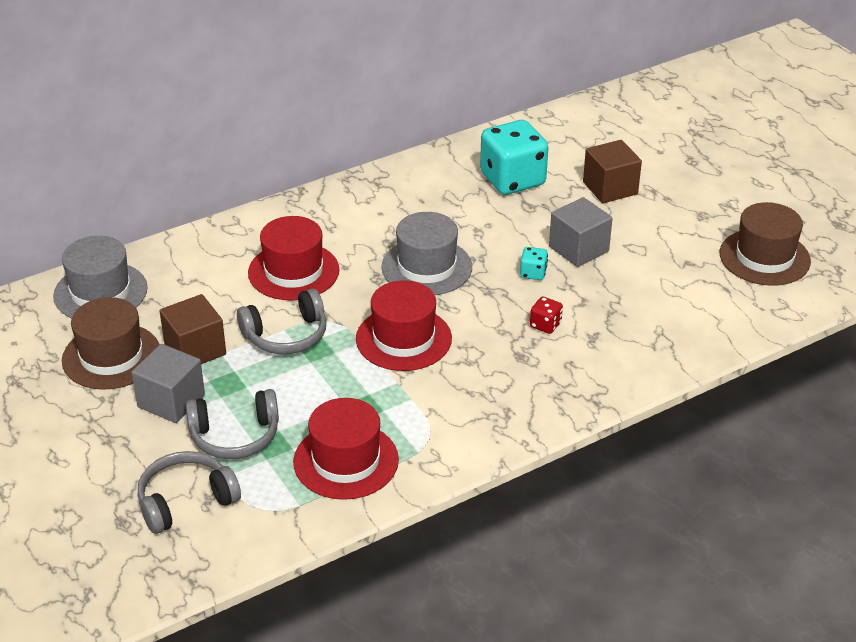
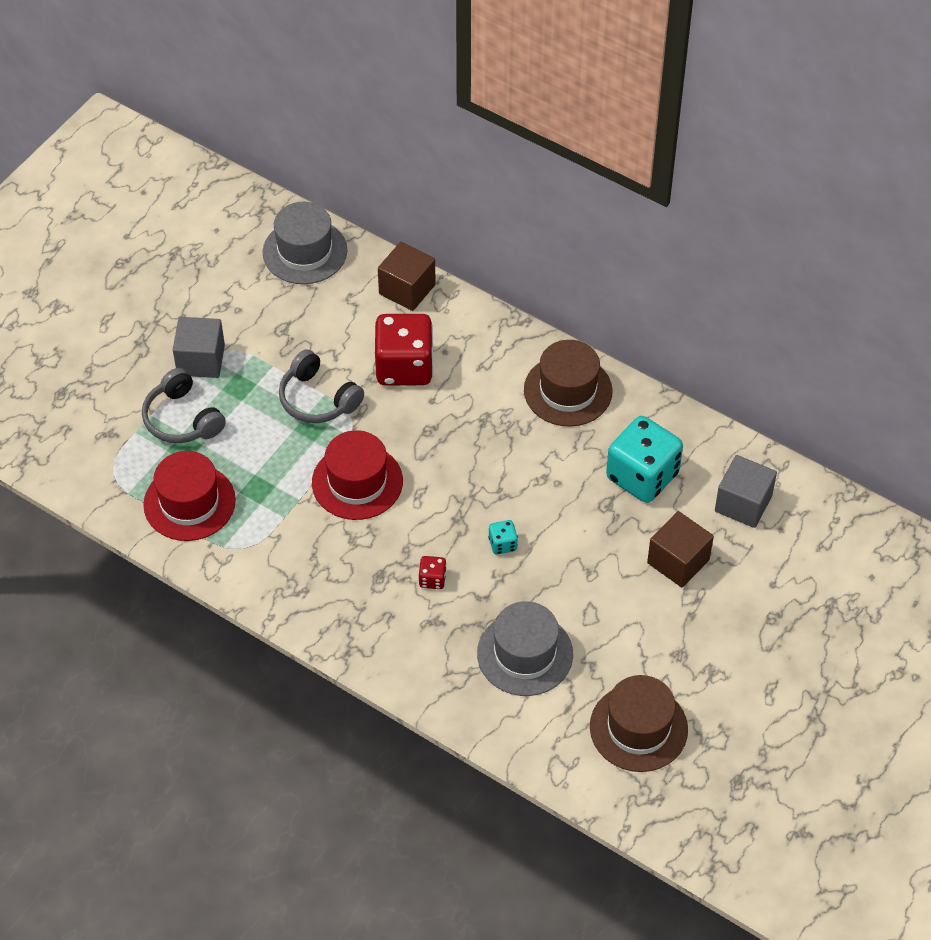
camera: 65 degrees right, 15 degrees up
brown hat [62,297,160,390] -> brown hat moved to [524,340,613,427]
grey headphones [138,451,241,534] -> none
brown cube [160,294,226,364] -> brown cube moved to [378,242,436,311]
red hat [248,216,339,301] -> red dice [375,314,433,386]
grey hat [381,212,472,295] -> grey hat moved to [477,601,573,696]
grey cube [549,197,613,267] -> grey cube moved to [715,455,777,528]

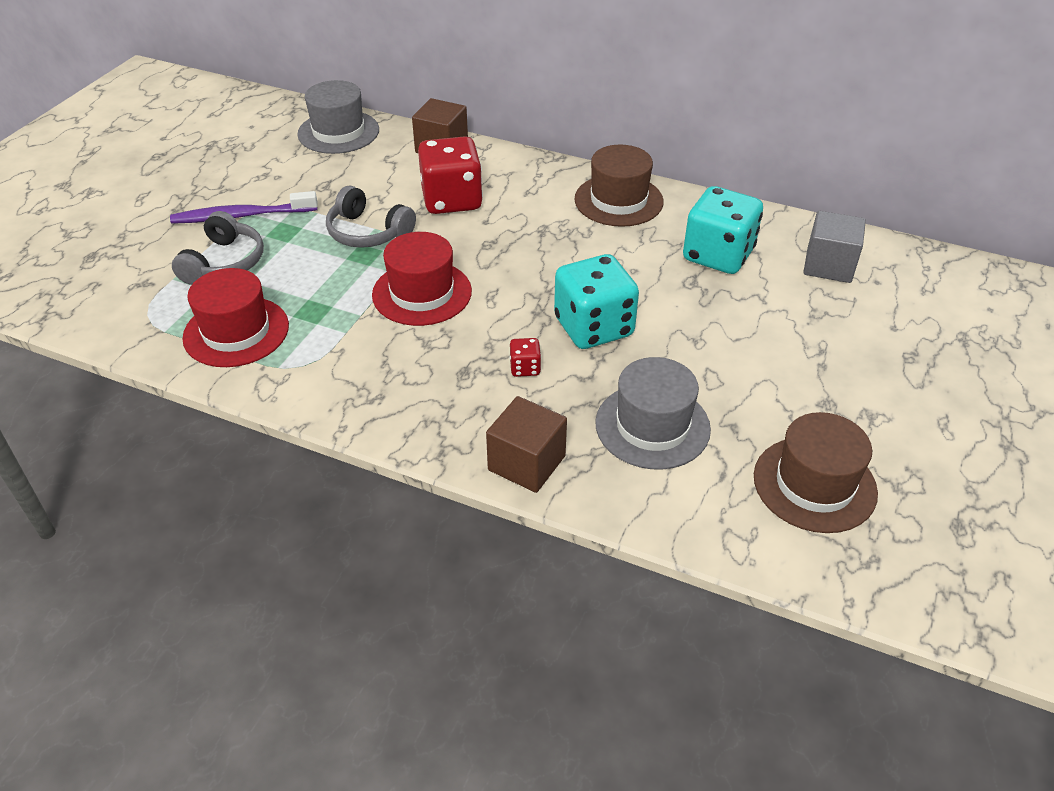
camera: 10 degrees left, 10 degrees down
grey headphones [142,368,226,443] -> grey headphones turned 120 degrees counterclockwise [172,211,264,285]
grey cube [173,317,225,378] -> purple toothbrush [170,191,318,224]
turquoise dice [488,520,518,555] -> turquoise dice [554,254,639,349], size x2.34
brown cube [647,511,714,588] -> brown cube moved to [486,396,567,493]

